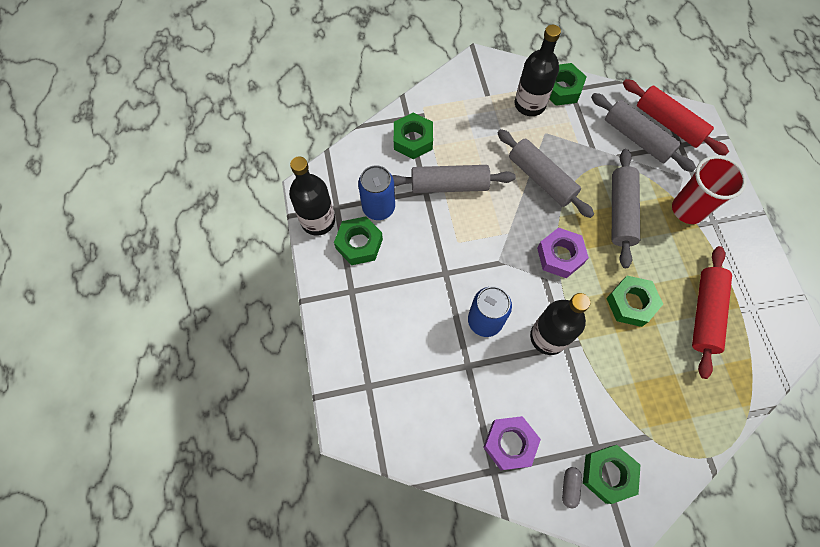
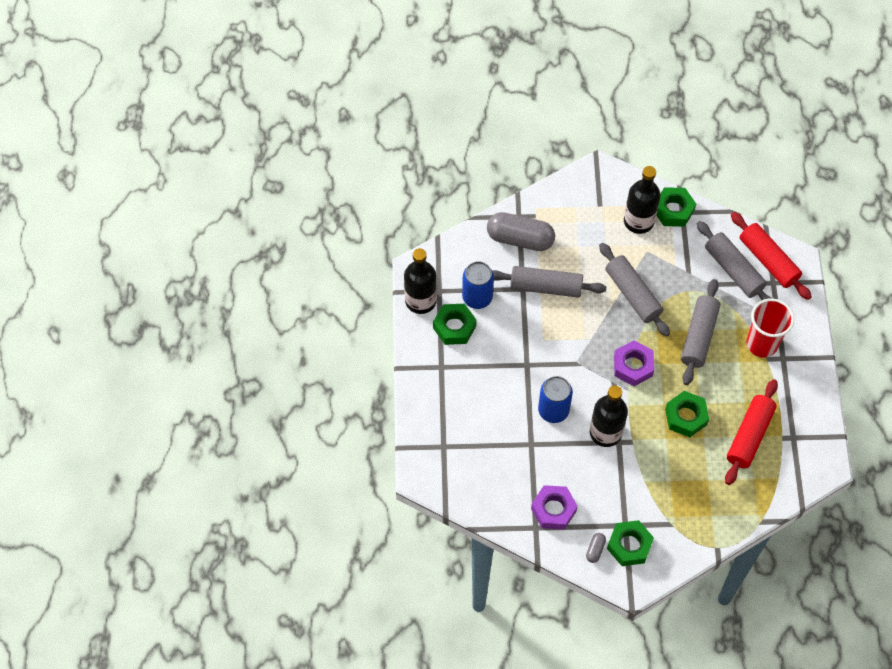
camera: 10 degrees right, 5 degrees down
green nut [394,112,433,159] -> grey capsule [487,212,555,251]

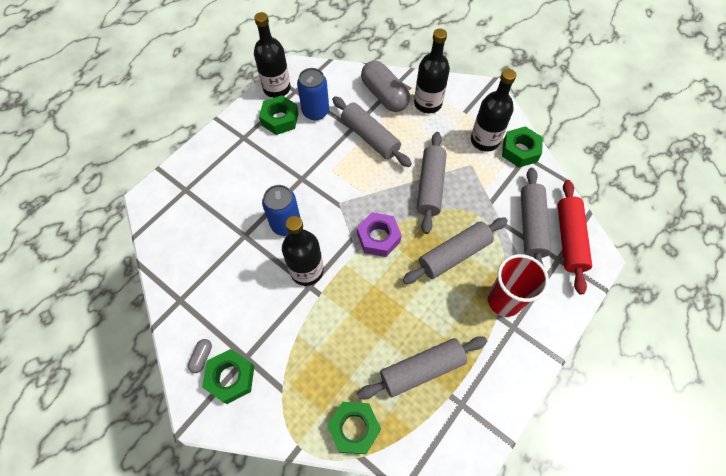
camera: 40 degrees right, 0 degrees up
purple nut [531,485,578,530] -> none
grey capsule [586,533,606,563] -> grey capsule turned 45 degrees counterclockwise [188,339,212,373]
green nut [665,391,709,437] -> green nut moved to [327,402,381,454]
red rolling pin [725,379,778,485] -> grey rolling pin [357,336,487,399]
none -> black bottle [414,29,450,113]

